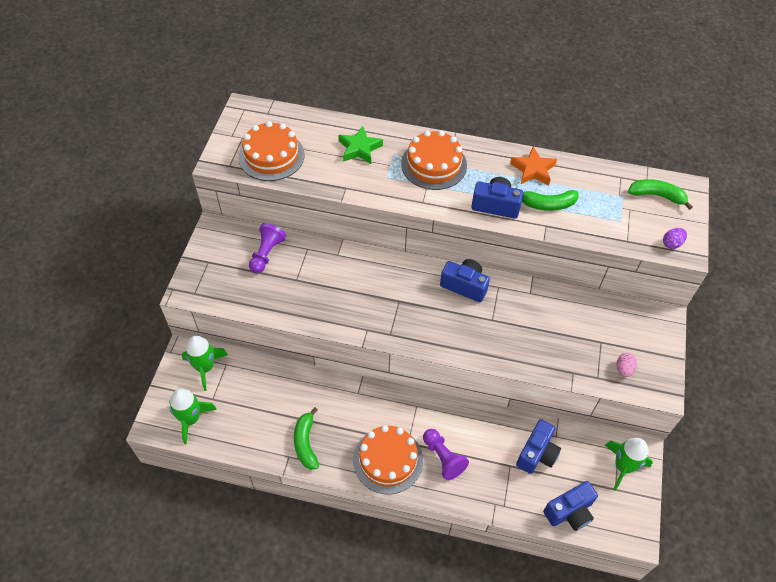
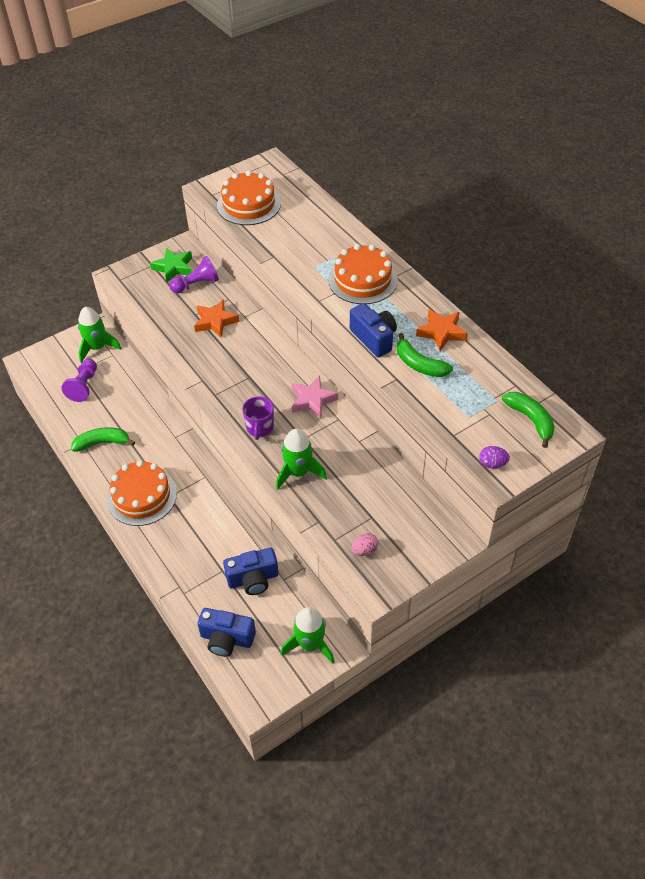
camera: 45 degrees right, 5 degrees down
green rocket [169,388,217,444] -> green rocket moved to [276,429,327,490]
green banana [294,407,319,469] -> green banana turned 45 degrees clockwise [71,427,135,452]
green star [339,126,383,164] -> green star moved to [150,248,192,283]
purple pawn [423,429,469,480] -> purple pawn moved to [62,359,97,402]
blue camera [440,259,490,302] -> pink star [292,376,338,418]
none -> orange star [194,300,239,338]
none -> purple mug [242,396,274,440]

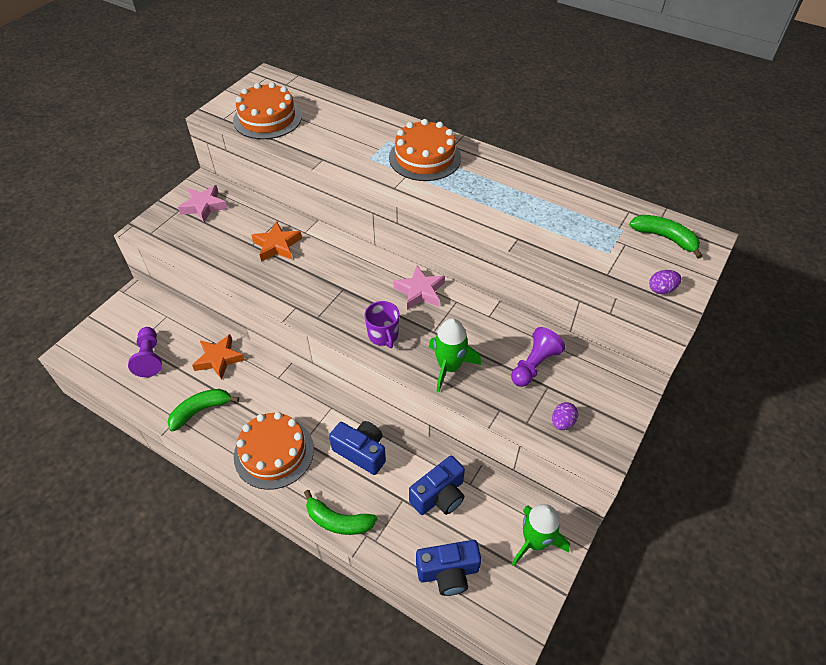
camera: 25 degrees left, 0 degrees up
green rocket [78,307,121,363] -> none
green star [150,248,192,283] -> pink star [178,185,228,222]
purple pawn [169,256,219,293] -> purple pawn moved to [511,327,565,387]
blue camera [350,303,397,358] -> blue camera moved to [329,421,386,475]
pink egg [351,533,379,556] -> purple egg [552,402,578,430]
green banana [397,333,453,377] -> green banana moved to [304,490,377,535]
orange star [416,309,468,351] -> orange star moved to [192,334,245,380]

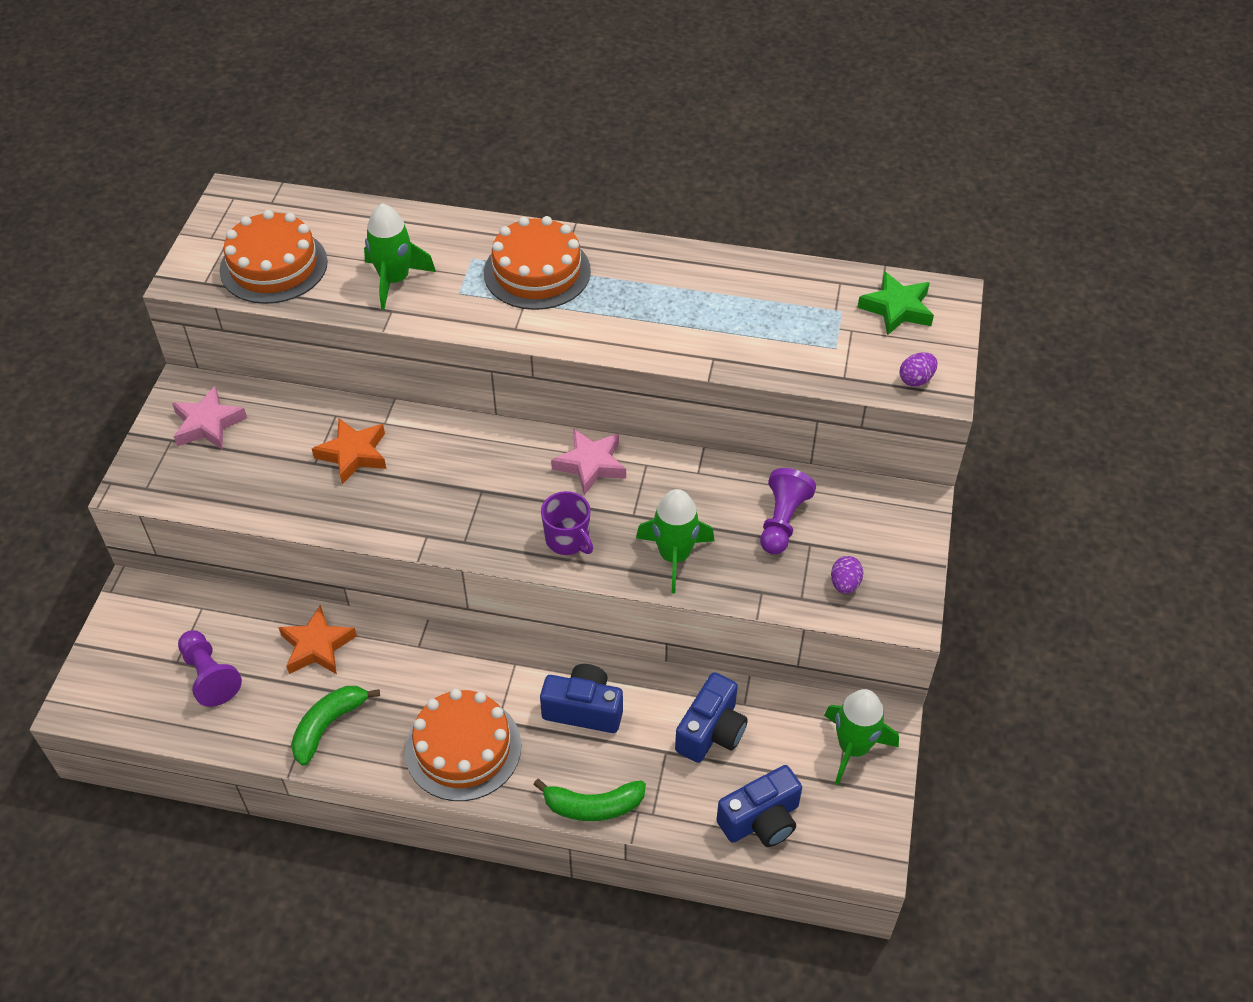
camera: 20 degrees left, 0 degrees up
green banana [629,215,702,259] -> green star [857,271,934,336]
none -> green rocket [364,203,436,310]

